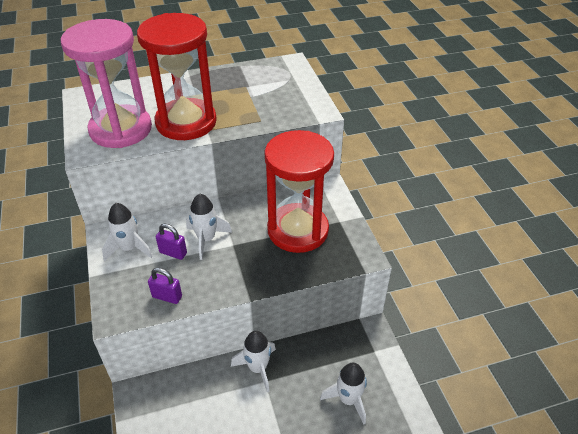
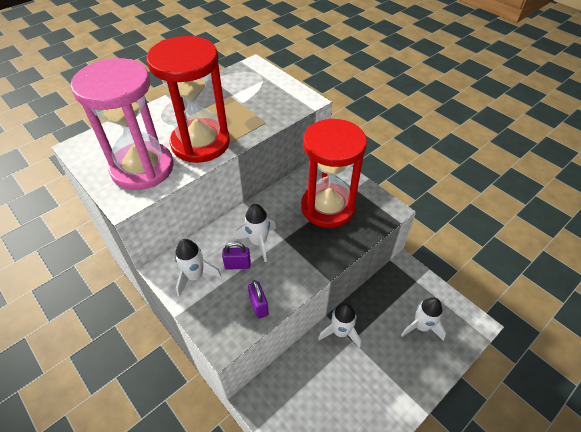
camera: 25 degrees left, 5 degrees up
purple padlock [148,268,182,304] -> purple padlock turned 75 degrees clockwise [248,280,269,319]

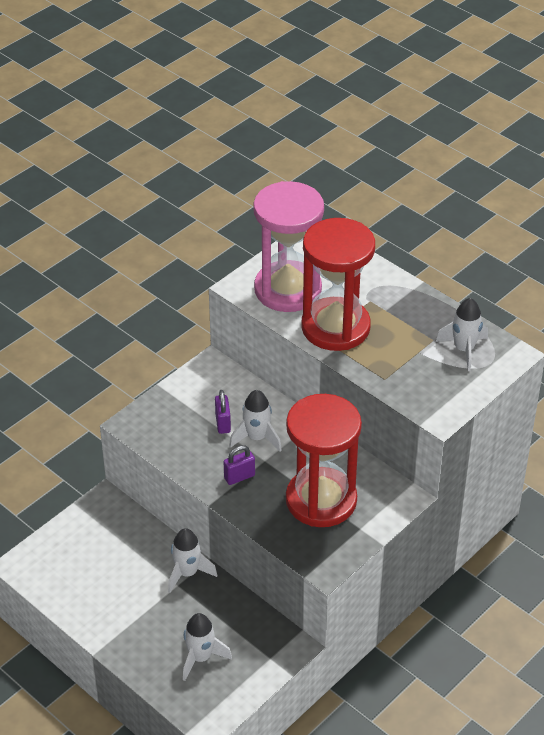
camera: 85 degrees right, 5 degrees down
white rocket [175,239,221,297] -> white rocket moved to [436,298,488,371]
purple padlock [248,280,269,319] -> purple padlock moved to [224,445,255,485]

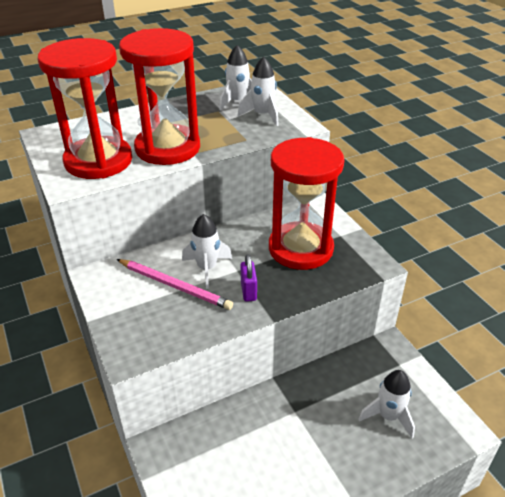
camera: 70 degrees left, 5 degrees down
white rocket [168,528,217,593] -> white rocket moved to [237,57,279,126]
purple padlock [215,390,231,434] -> pink pencil [117,259,233,310]
pink hourglass [253,181,324,312] -> red hourglass [38,38,132,179]

